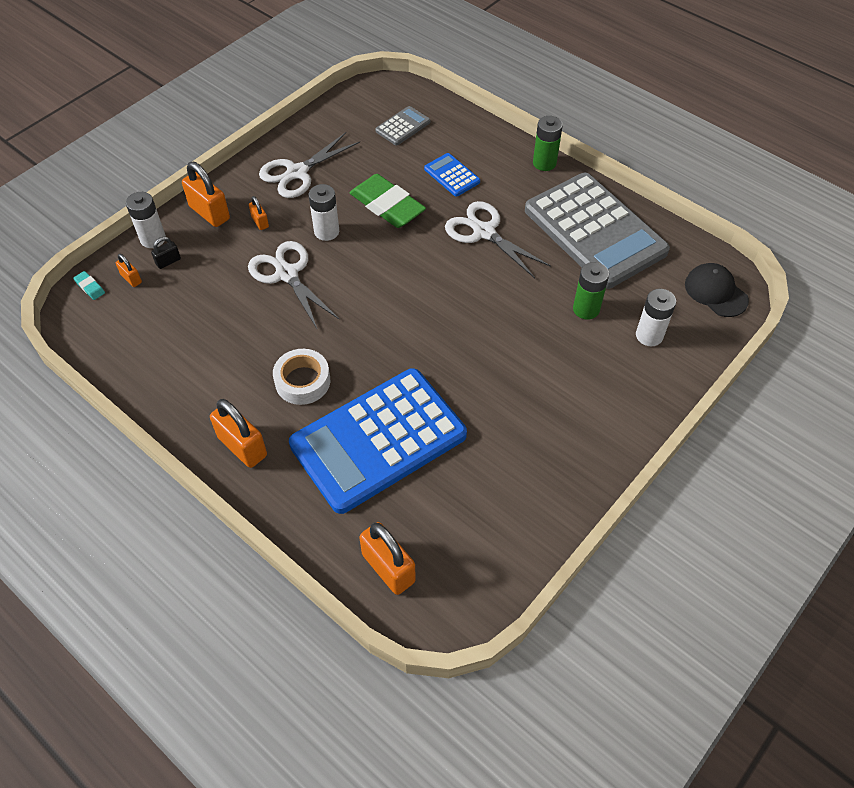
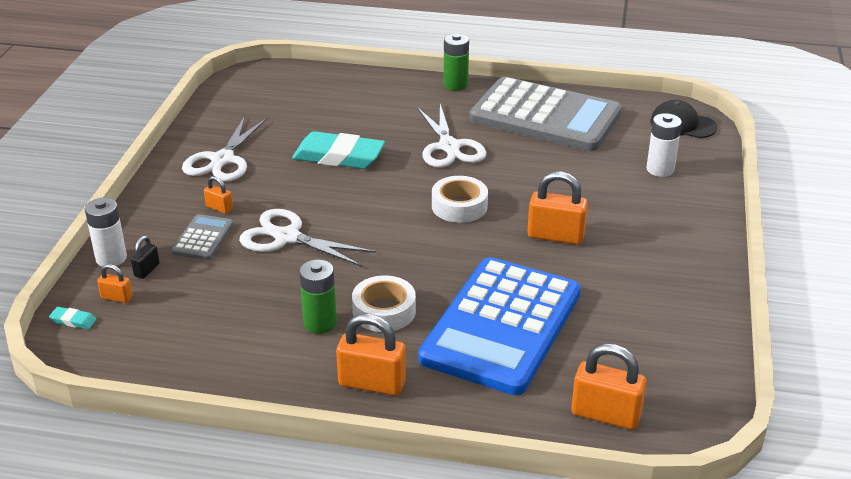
camera: 30 degrees left, 20 degrees down
orange padlock [182,162,230,227] -> orange padlock moved to [527,171,588,245]
white battery [309,184,339,241] -> none
green eraser [350,174,426,228] -> turquoise eraser [292,131,385,169]
grey calculator [375,106,430,145] -> grey calculator moved to [171,214,234,260]
blue calculator [424,153,480,196] -> none
white scissors [445,201,551,278] -> white scissors turned 120 degrees counterclockwise [417,104,486,168]
green battery [573,262,609,320] -> green battery moved to [299,260,337,334]
none -> white tape [432,176,488,223]

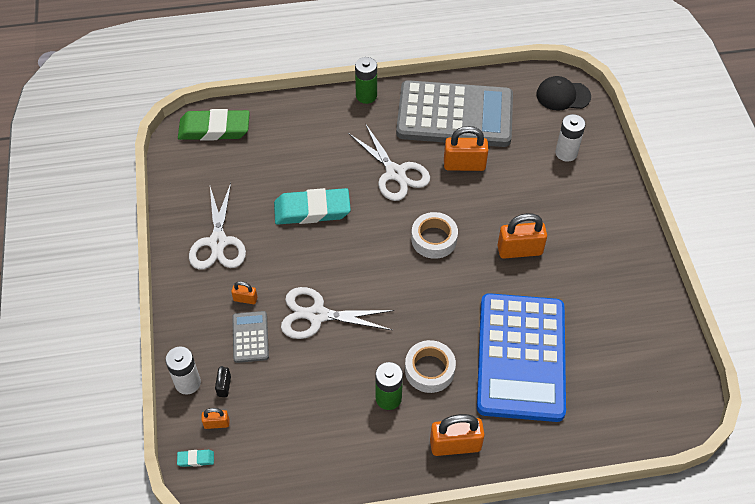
camera: 20 degrees left, 20 degrees up
orange padlock [571,344,647,430] -> orange padlock moved to [444,126,488,171]
none -> green eraser [178,109,250,141]

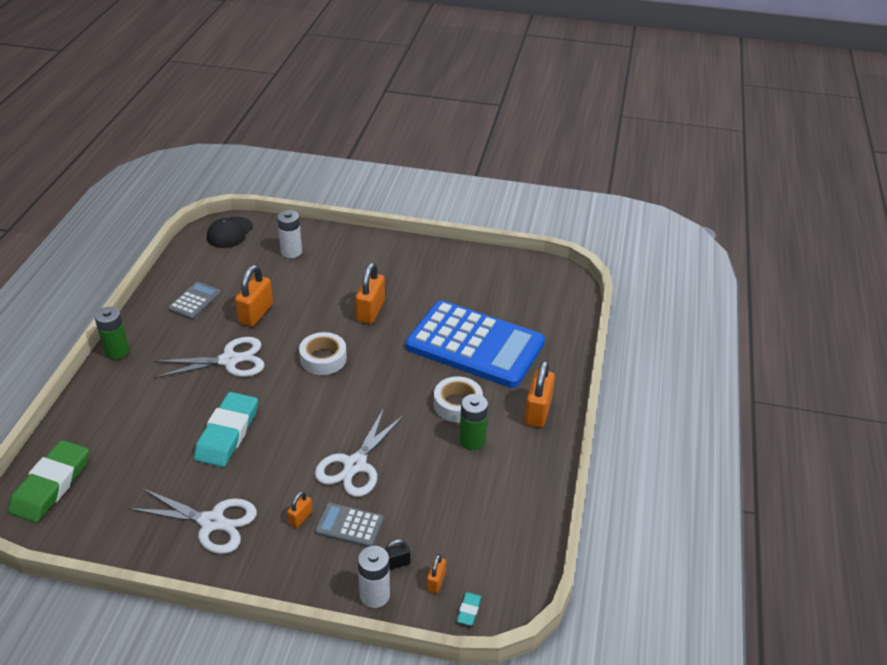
camera: 70 degrees left, 15 degrees down
black padlock [215,366,231,397] -> black padlock turned 45 degrees counterclockwise [385,539,410,570]
grey calculator [396,80,513,147] -> grey calculator [168,282,221,319], size x0.41

